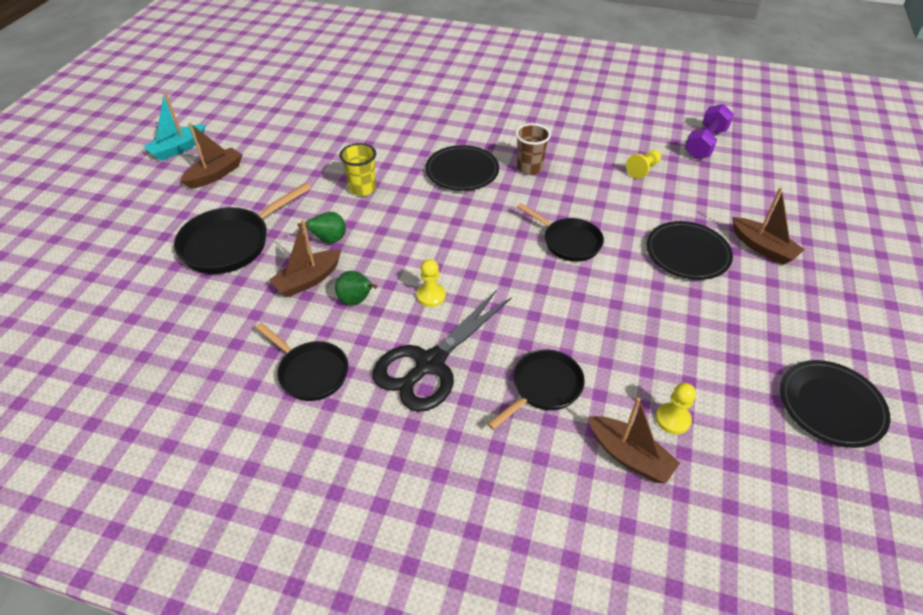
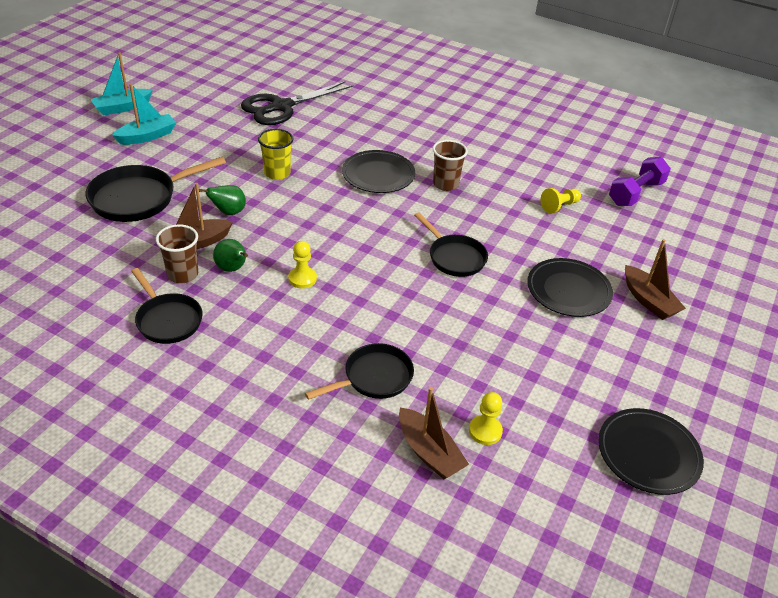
camera: 10 degrees right, 5 degrees down
brown boat [180,123,242,189] -> turquoise boat [112,83,176,145]
black scissors [373,290,512,412] -> black scissors moved to [241,81,353,125]
none -> brown cup [156,224,198,283]

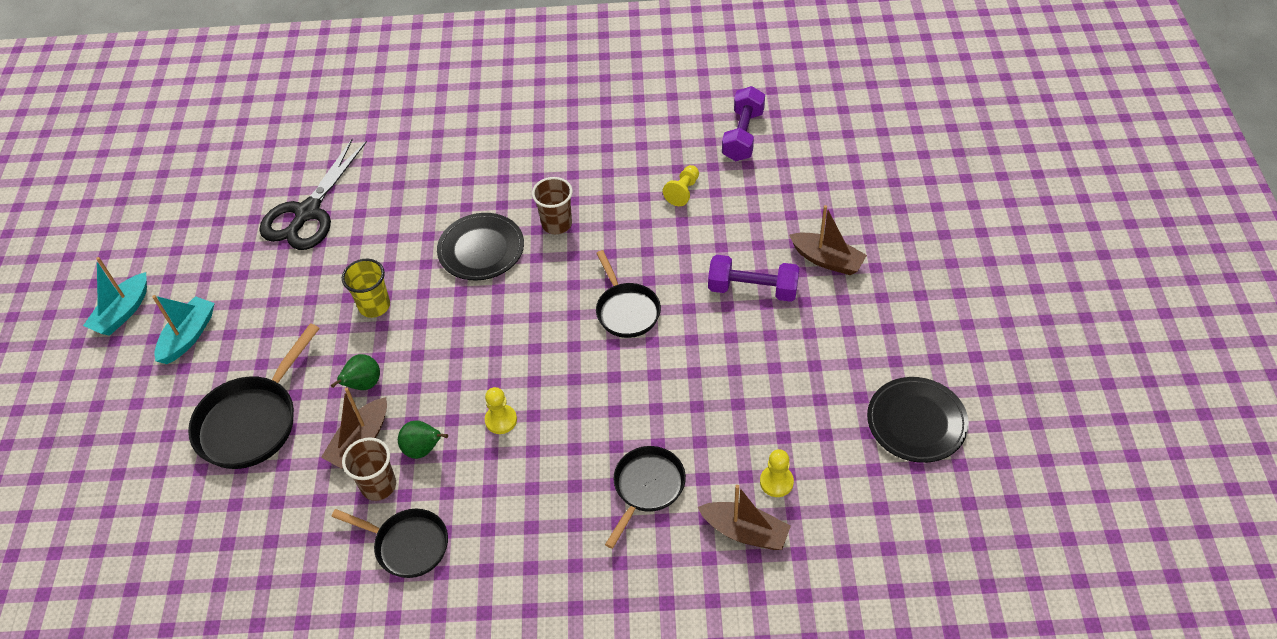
camera: 25 degrees left, 10 degrees up
black pan [414,212,488,277] -> black pan turned 45 degrees clockwise [596,250,661,338]
black plate [527,258,613,317] -> purple dumbbell [708,255,799,302]

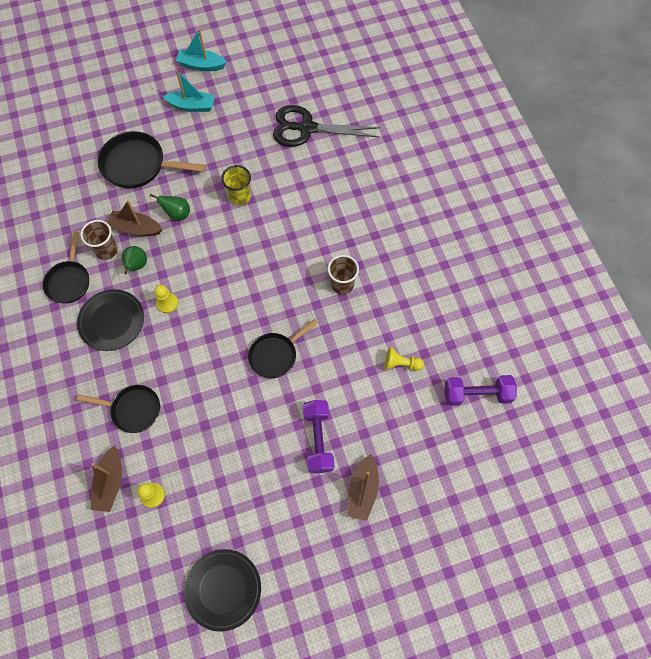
camera: 70 degrees right, 15 degrees up
black plate [437,213,524,280] -> black plate moved to [77,289,144,351]

